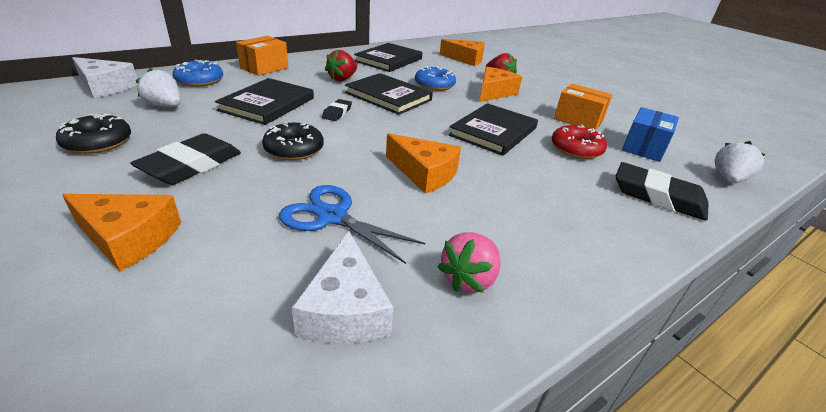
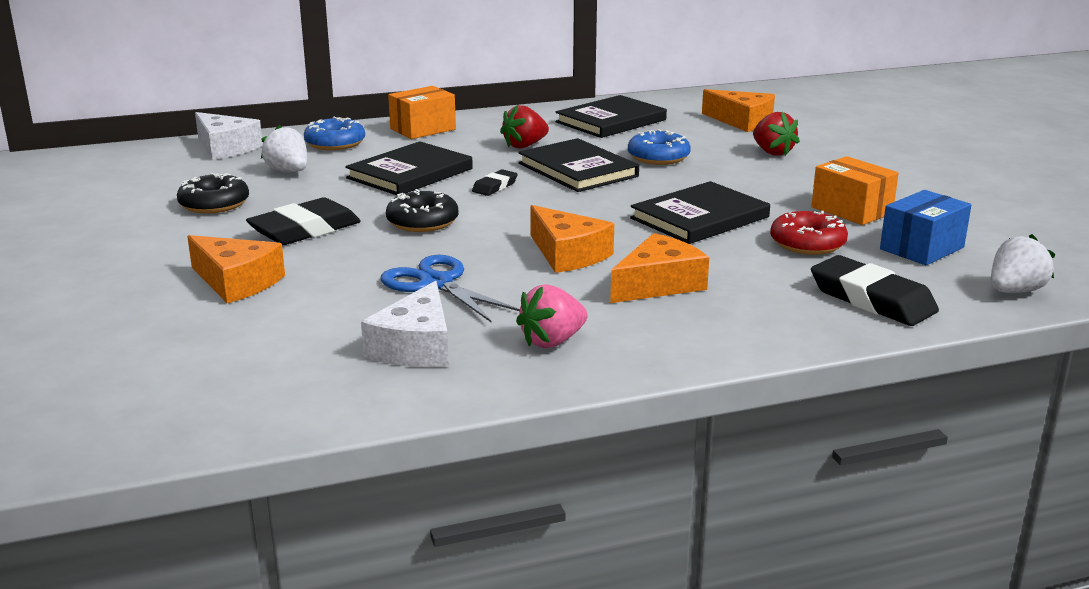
camera: 20 degrees right, 10 degrees down
orange cheese [480,66,522,102] -> orange cheese moved to [610,233,709,303]

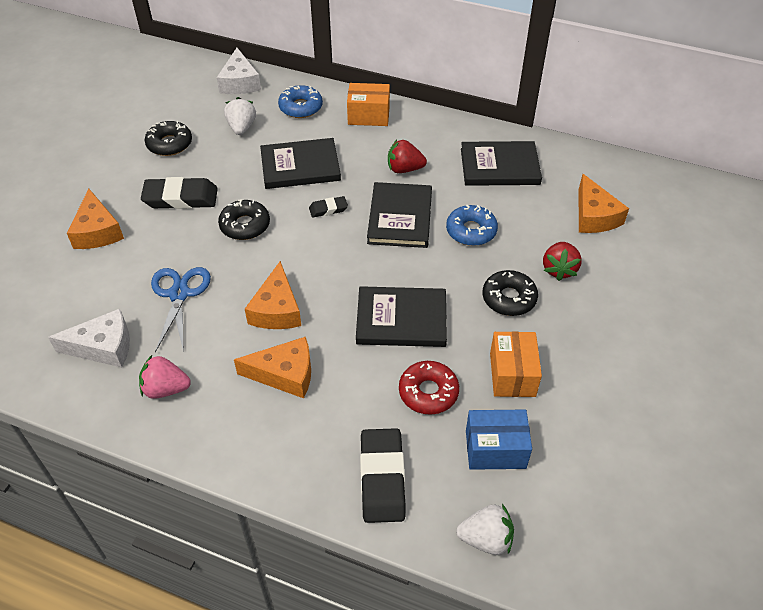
camera: 40 degrees right, 25 degrees up
white cheese [361,281,449,367] -> white cheese turned 150 degrees counterclockwise [48,309,130,368]
none -> black donut [483,270,538,316]

